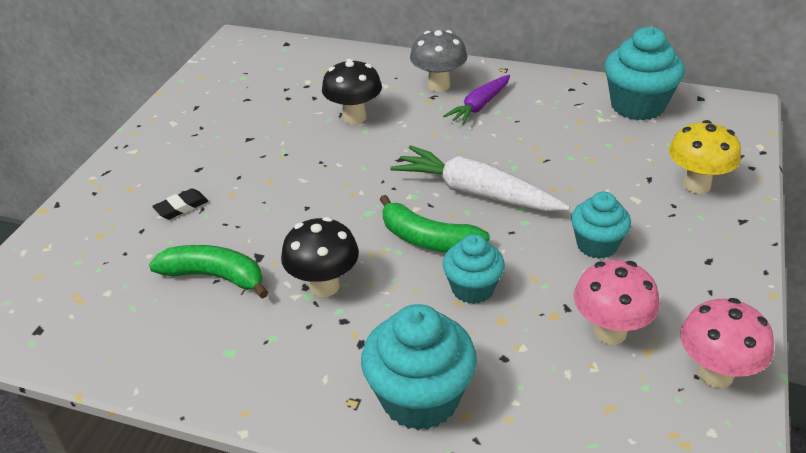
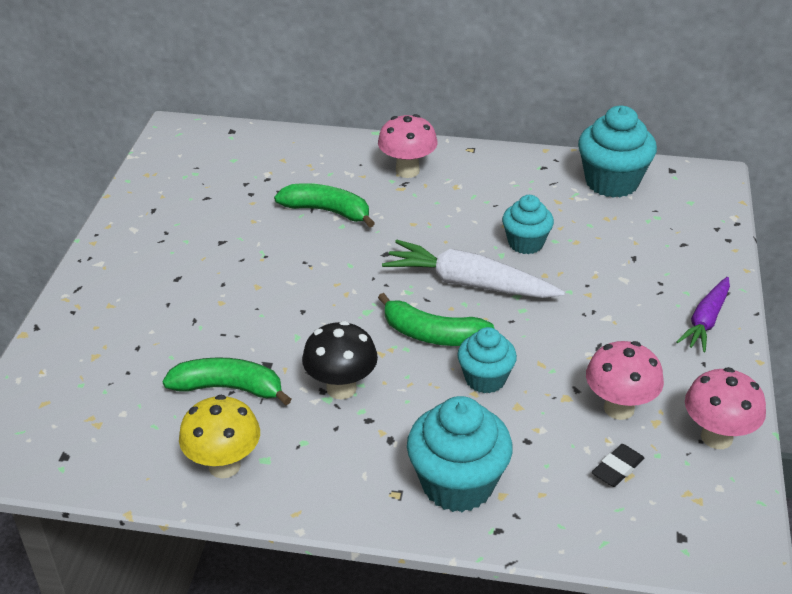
camera: 10 degrees left, 0 degrees up
black eraser [152,188,208,219] -> black eraser moved to [592,444,644,487]
black mushroom [322,59,382,124] -> green banana [274,183,375,228]
grey mushroom [410,30,467,92] -> pink mushroom [378,114,437,178]
purple carrot [443,75,510,125] -> purple carrot moved to [676,277,730,352]
turquoise cupcake [571,192,631,259] -> turquoise cupcake moved to [502,195,554,254]
yellow mushroom [669,120,741,194] -> yellow mushroom moved to [179,395,260,478]

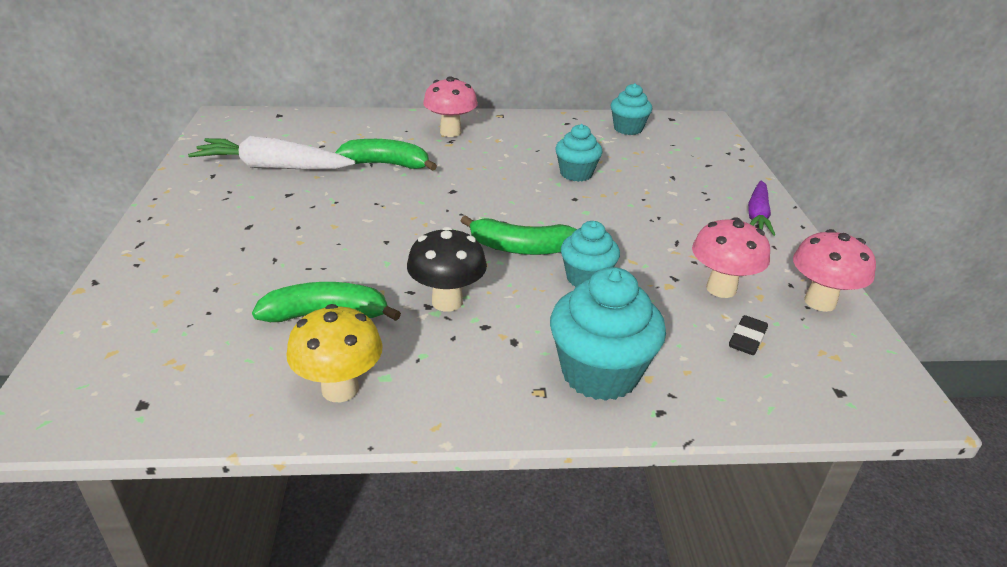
camera: 15 degrees left, 5 degrees down
white carrot [382,240,565,298] -> white carrot moved to [188,136,355,170]
turquoise cupcake [578,106,657,198] -> turquoise cupcake [611,83,652,135], size x0.62

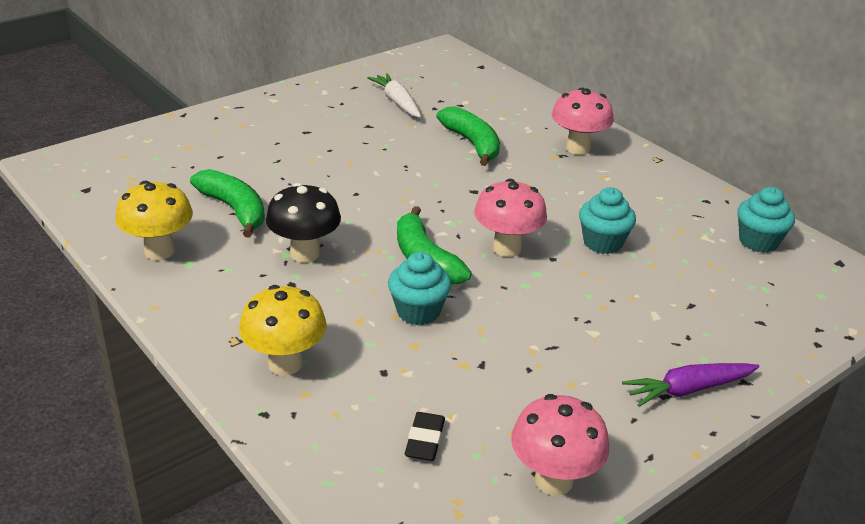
camera: 55 degrees right, 0 degrees up
white carrot [188,136,355,170] -> white carrot [367,73,421,118], size x0.63
turquoise cupcake [550,267,666,401] -> yellow mushroom [239,285,327,376]
pink mushroom [692,217,770,298] -> pink mushroom moved to [474,179,547,257]
black eraser [729,315,768,355] -> black eraser turned 75 degrees counterclockwise [405,412,445,461]

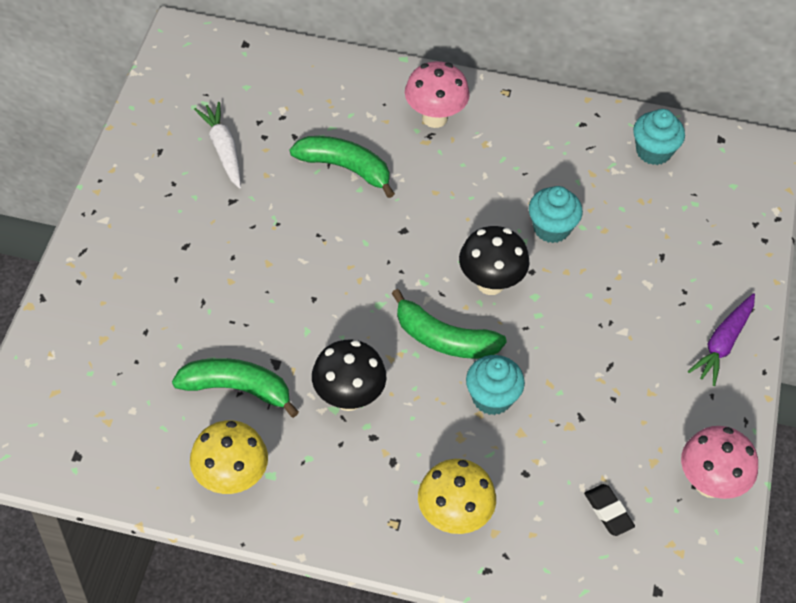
camera: 40 degrees left, 20 degrees up
white carrot [367,73,421,118] -> white carrot turned 45 degrees clockwise [194,102,241,188]
pink mushroom [474,179,547,257] -> black mushroom [459,226,530,295]

